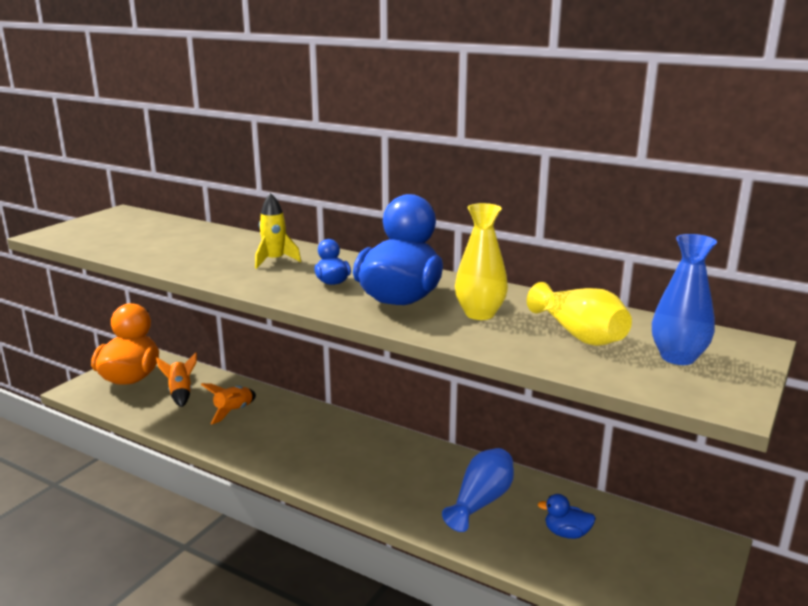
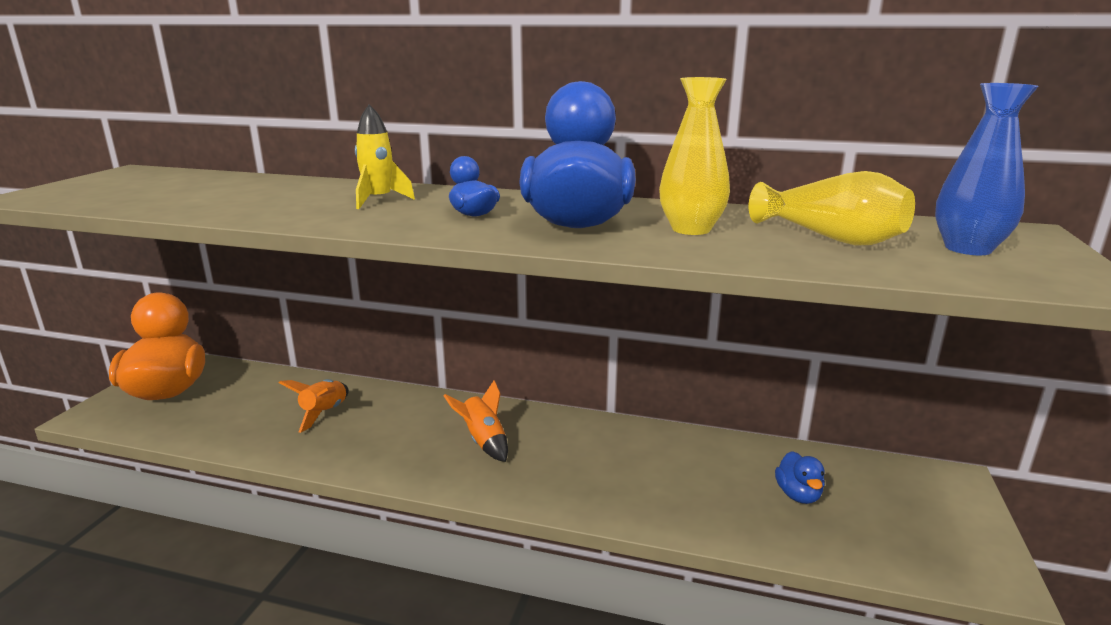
camera: 15 degrees left, 0 degrees up
orange rocket [156,352,197,407] -> orange rocket moved to [443,380,508,462]
blue vase [442,448,514,532] -> none
blue duck [538,494,596,539] -> blue duck turned 90 degrees counterclockwise [775,451,825,504]

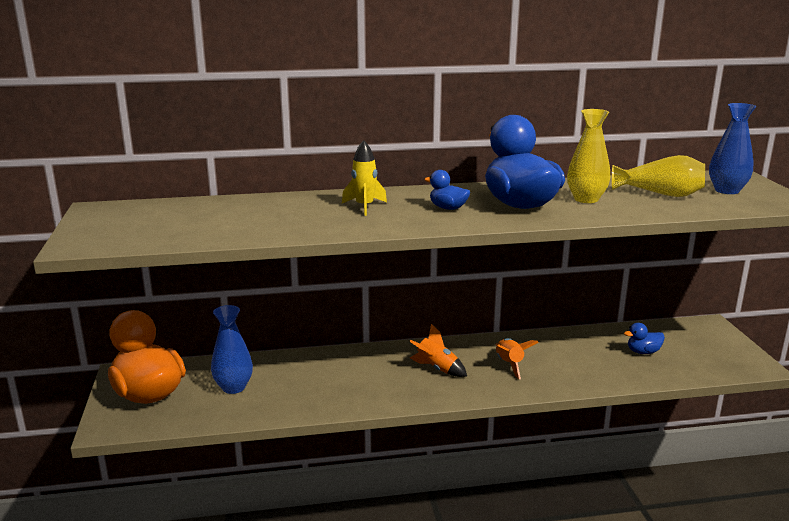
camera: 25 degrees left, 0 degrees up
orange rocket [279,379,349,433] -> orange rocket moved to [495,338,539,379]
blue duck [775,451,825,504] -> blue duck turned 105 degrees clockwise [624,323,665,354]
none -> blue vase [211,305,253,394]

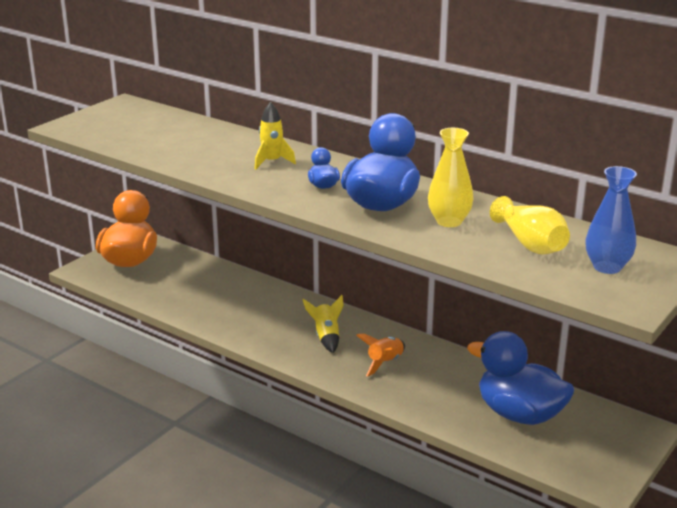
camera: 45 degrees right, 5 degrees up
blue vase [211,305,253,394] -> none
orange rocket [409,324,467,377] -> yellow rocket [303,295,344,353]
blue duck [624,323,665,354] -> blue duck [467,331,574,425], size x2.27

